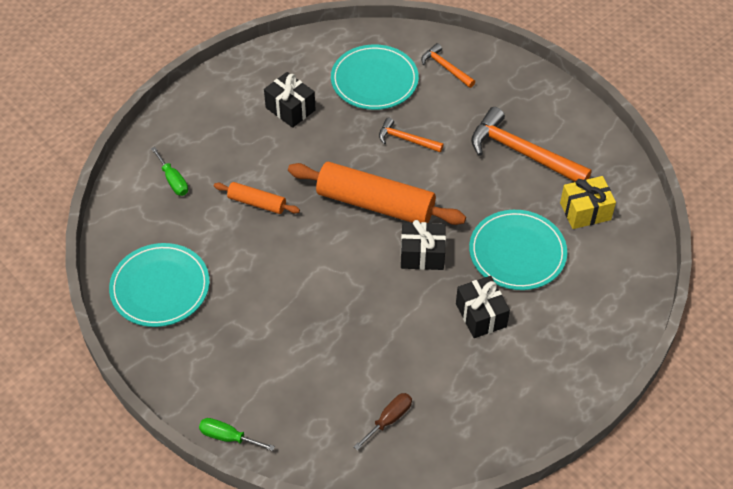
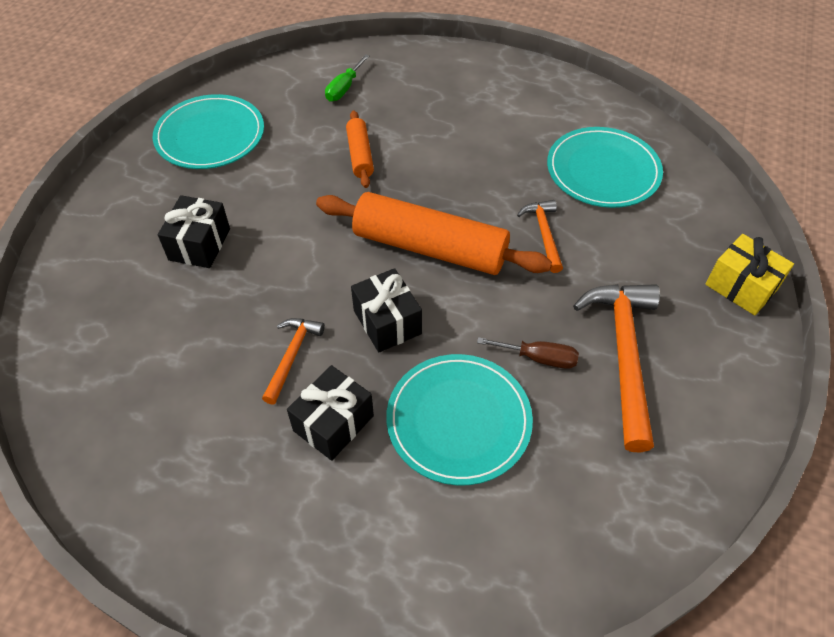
camera: 60 degrees right, 0 degrees up
green screwdriver [199,418,275,451] -> none
black gift [264,72,316,128] -> black gift moved to [158,195,230,268]
orange rolling pin [288,162,466,225] -> orange rolling pin turned 60 degrees counterclockwise [316,192,552,275]
brown screwdriver [354,393,412,450] -> brown screwdriver moved to [477,337,579,369]
orange hammer [421,43,475,88] -> orange hammer moved to [262,318,325,405]
yellow gift [560,176,616,229] -> yellow gift moved to [705,234,794,315]

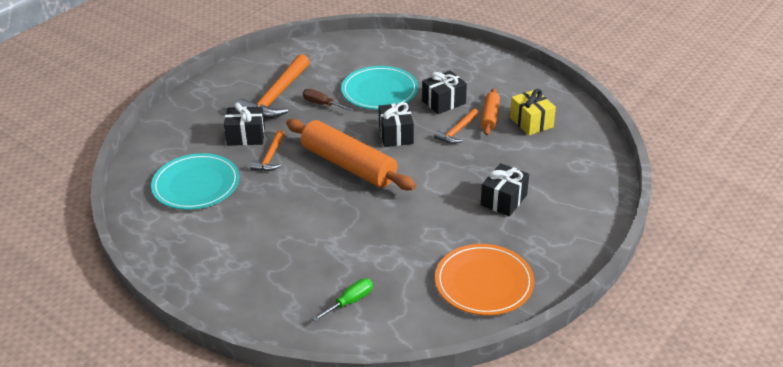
camera: 160 degrees left, 15 degrees down
turquoise plate [153,94,264,169] -> orange plate [435,244,534,315]
orange rolling pin [346,110,374,188] -> orange rolling pin moved to [481,88,500,135]
yellow gift [705,234,794,315] -> yellow gift moved to [510,89,556,135]
none -> black gift [224,103,265,146]

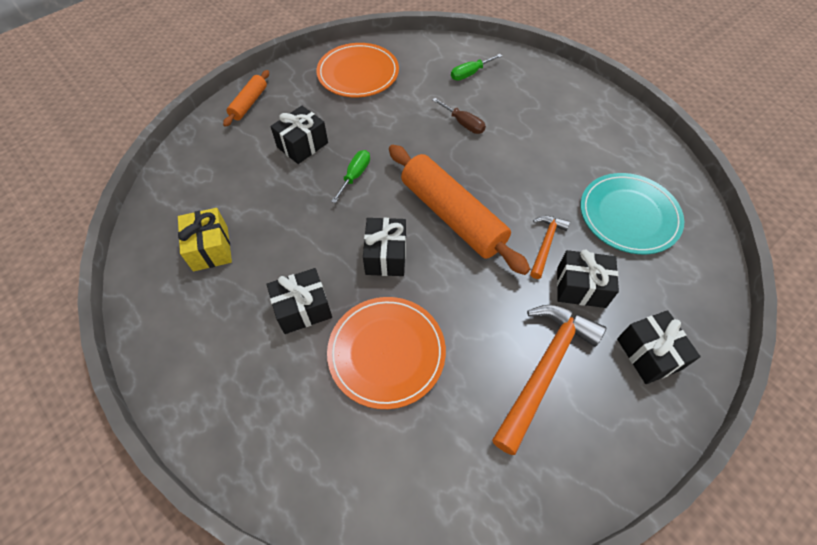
camera: 170 degrees left, 20 degrees up
brown screwdriver [303,89,352,111] -> brown screwdriver moved to [432,98,486,134]
turquoise plate [341,66,418,110] -> orange plate [327,297,446,409]
orange hammer [434,108,479,144] -> none
orange rolling pin [481,88,500,135] -> orange rolling pin moved to [223,70,269,127]
none -> green screwdriver [331,150,370,203]
none -> black gift [617,310,701,384]

